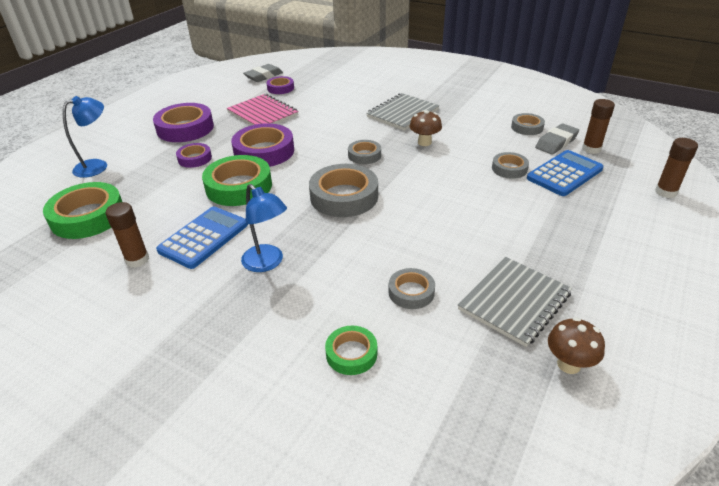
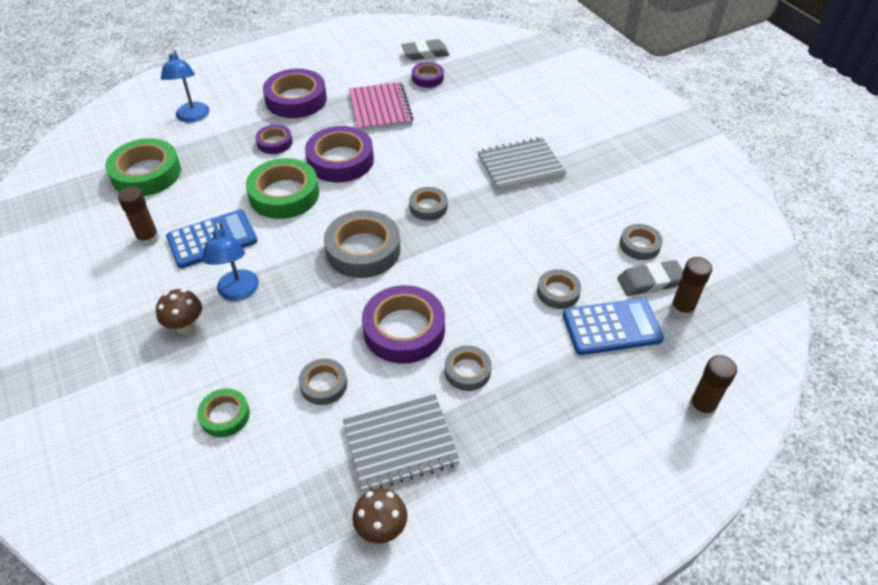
camera: 30 degrees right, 10 degrees up
blue lamp [62,96,107,178] -> blue lamp turned 90 degrees clockwise [161,49,209,122]
brown mushroom [409,110,442,146] -> brown mushroom moved to [156,289,202,334]
none -> purple tape [362,285,445,364]
none -> grey tape [445,345,492,391]

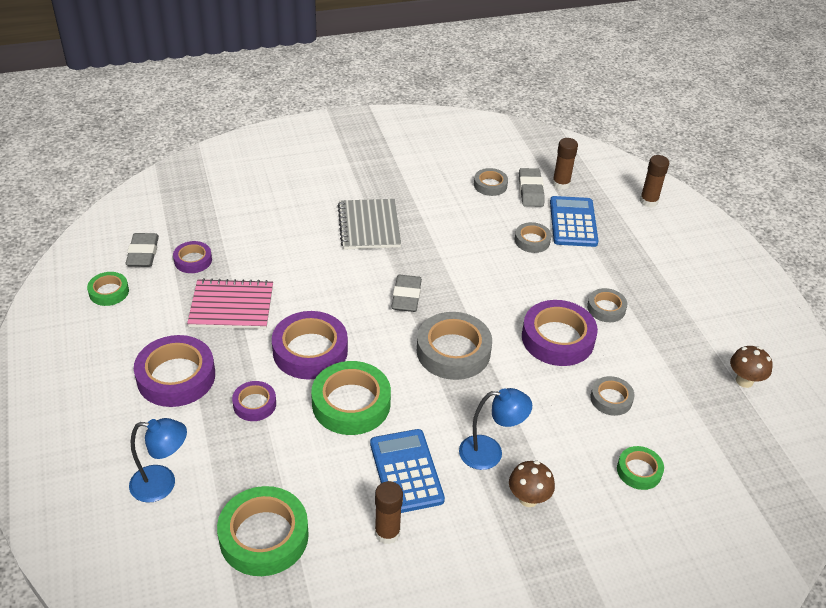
camera: 80 degrees left, 5 degrees down
grey notebook [343,394,460,492] -> none
grey tape [409,187,448,221] -> grey eraser [391,275,422,312]
none -> green tape [87,272,129,306]

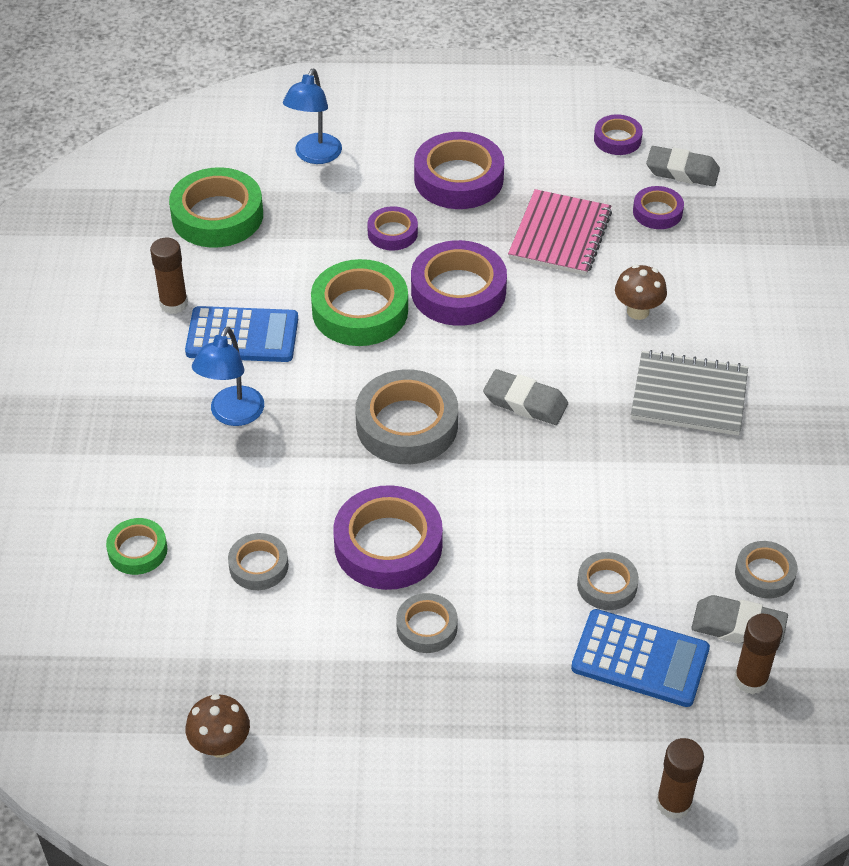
camera: 110 degrees right, 5 degrees up
green tape [87,272,129,306] -> purple tape [594,114,643,155]
brown mushroom [509,461,555,507] -> brown mushroom moved to [615,265,667,320]

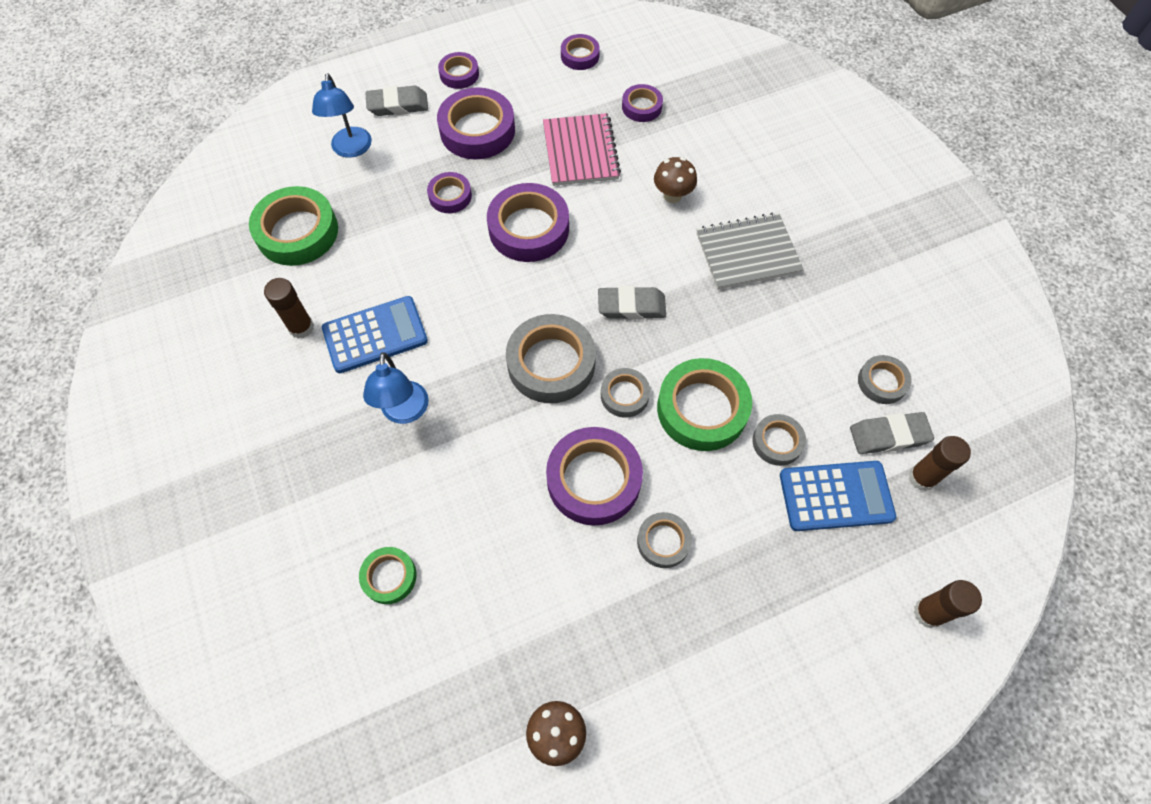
camera: 25 degrees left, 15 degrees up
grey tape [228,533,289,590] -> grey tape moved to [601,368,650,418]
green tape [311,259,408,346] -> green tape moved to [657,358,752,451]
grey eraser [646,146,720,187] -> grey eraser moved to [365,85,428,116]
none -> purple tape [438,52,479,89]

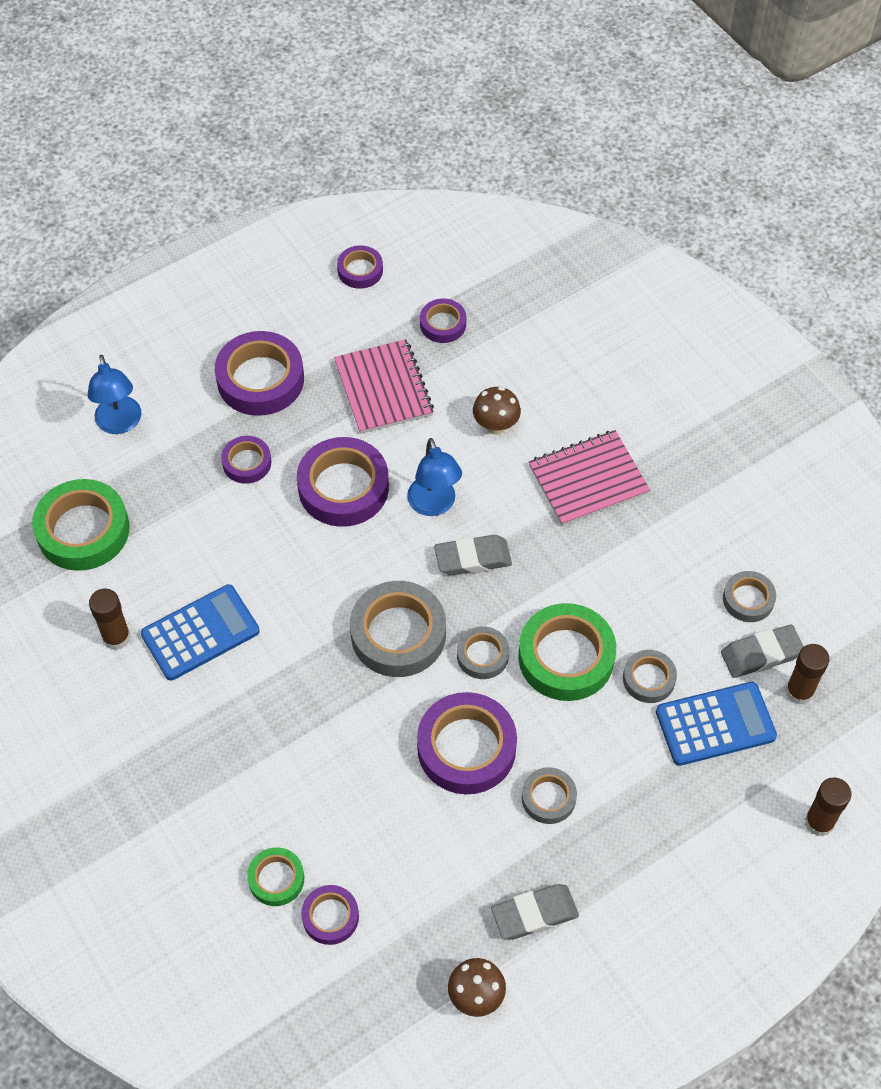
camera: 10 degrees left, 5 degrees down
blue lamp [363,352,429,424] -> blue lamp moved to [407,438,462,516]
grey eraser [365,85,428,116] -> grey eraser moved to [491,884,579,940]
purple tape [438,52,479,89] -> purple tape moved to [301,885,359,945]
grey notebook [696,213,804,290] -> pink notebook [529,430,650,526]

